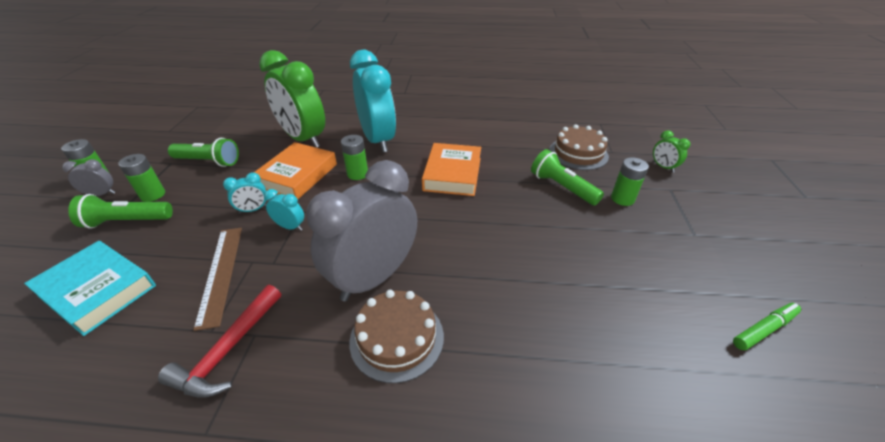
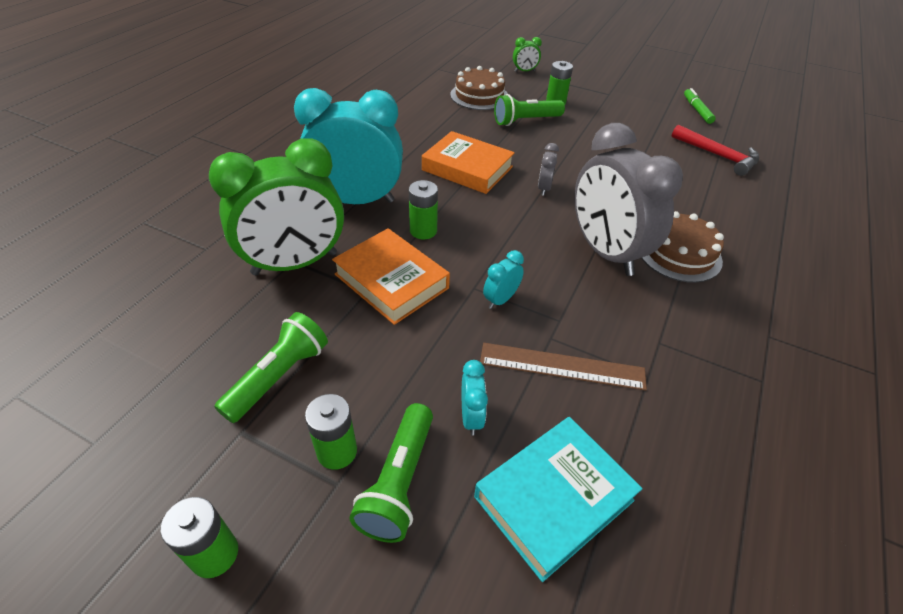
camera: 70 degrees left, 5 degrees up
grey clock [62,159,115,196] -> grey clock moved to [538,143,559,196]
red hammer [158,285,281,398] -> red hammer moved to [671,124,759,176]
turquoise clock [223,172,266,214] -> turquoise clock moved to [462,360,488,436]

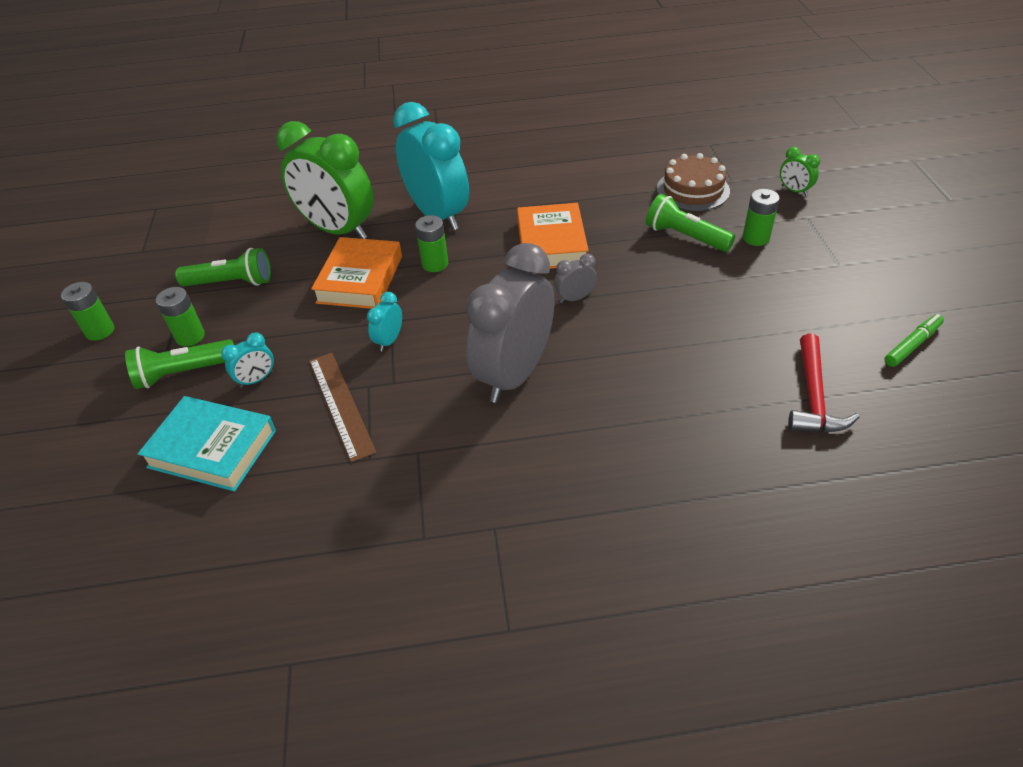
camera: 60 degrees right, 0 degrees up
turquoise clock [483,250,524,309] -> turquoise clock turned 75 degrees counterclockwise [367,292,402,351]
brown cake [642,211,724,283] -> none

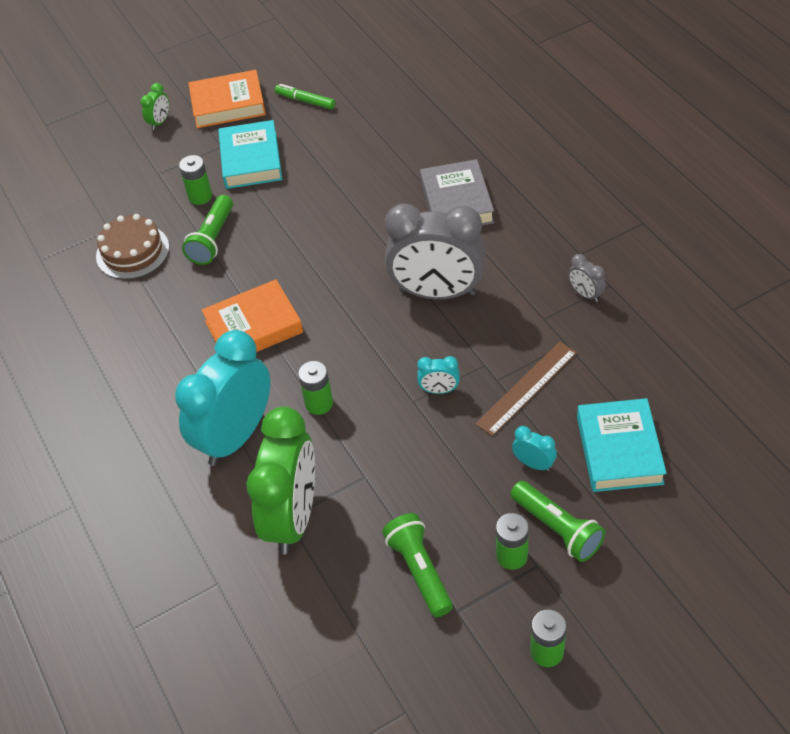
camera: 110 degrees left, 5 degrees up
orange book [311,237,402,309] -> orange book moved to [189,70,266,128]
grey clock [554,254,597,303] -> grey clock moved to [568,254,606,302]
green clock [780,147,820,196] -> green clock moved to [140,83,169,130]
red hammer [788,333,859,432] -> none
none -> turquoise book [218,120,282,189]
none -> grey book [420,159,494,225]

